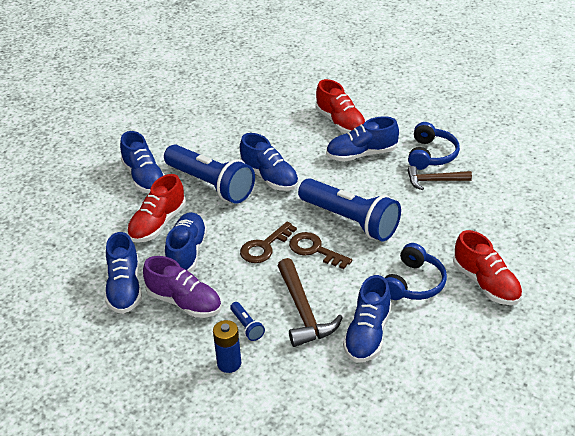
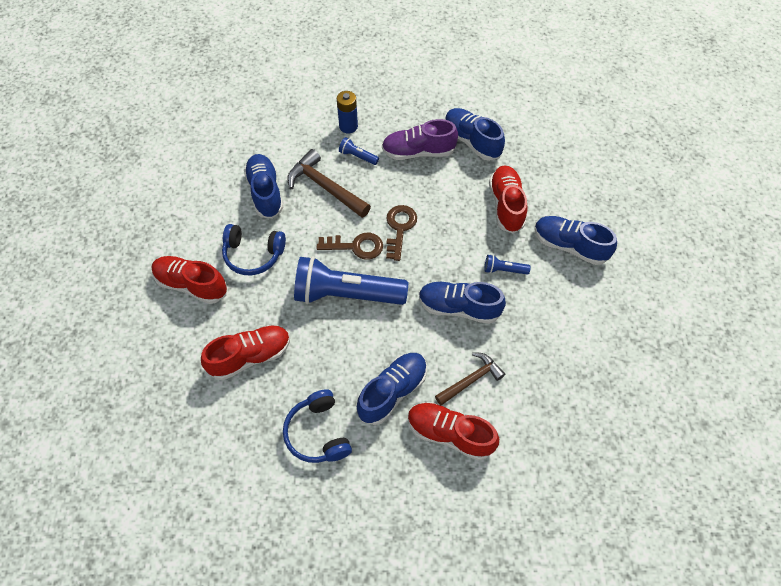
camera: 145 degrees right, 20 degrees up
blue flashlight [164,145,255,204] -> blue flashlight [484,255,531,275], size x0.41
blue shoe [165,212,207,273] -> none
blue headphones [385,243,447,300] -> blue headphones turned 75 degrees counterclockwise [222,224,286,275]
brown hammer [407,166,472,190] -> brown hammer moved to [435,353,505,405]
none -> red shoe [201,325,290,380]

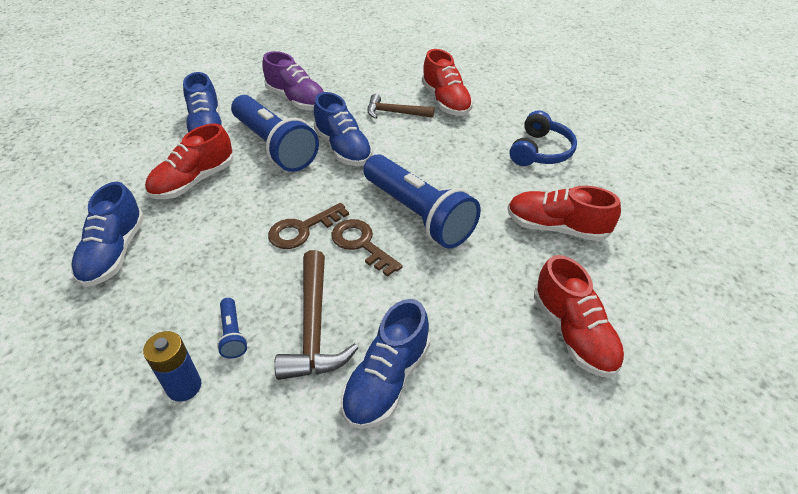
camera: 135 degrees left, 15 degrees down
blue headphones [222,224,286,275] -> none
blue shoe [357,353,427,425] -> none
purple shoe [382,119,458,160] -> purple shoe moved to [262,51,325,110]
blue flashlight [484,255,531,275] -> blue flashlight [231,95,319,172], size x2.43

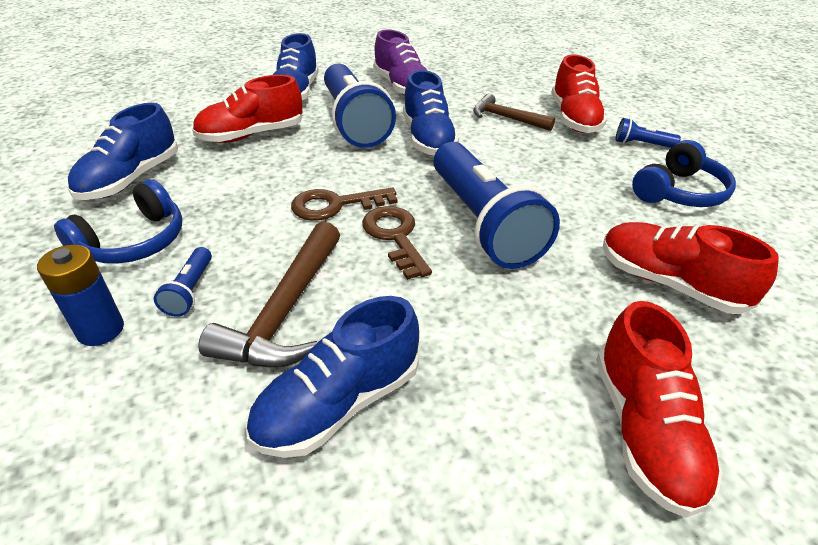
camera: 20 degrees right, 5 degrees down
none -> blue headphones [54,180,182,264]
none -> blue flashlight [616,118,681,148]

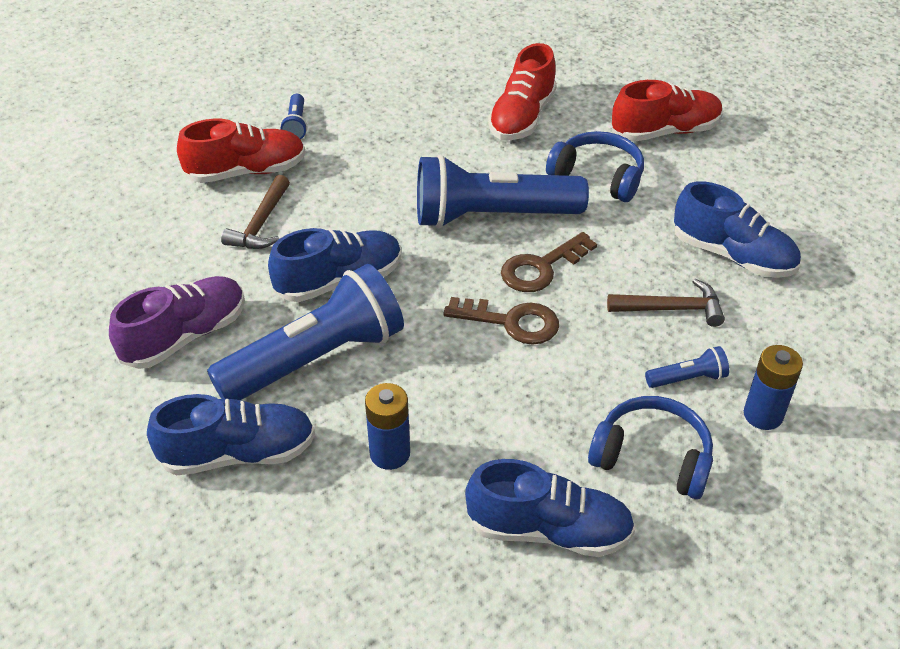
camera: 105 degrees left, 5 degrees up
red shoe [192,75,302,143] -> blue battery [365,383,410,470]
brown hammer [198,221,340,368] -> brown hammer [607,279,725,327], size x0.67
brown key [291,187,397,221] -> brown key turned 45 degrees counterclockwise [443,297,559,345]
blue flashlight [433,142,560,269] -> blue flashlight turned 150 degrees counterclockwise [417,154,589,229]
blue headphones [632,140,736,207] -> blue headphones moved to [546,131,644,202]

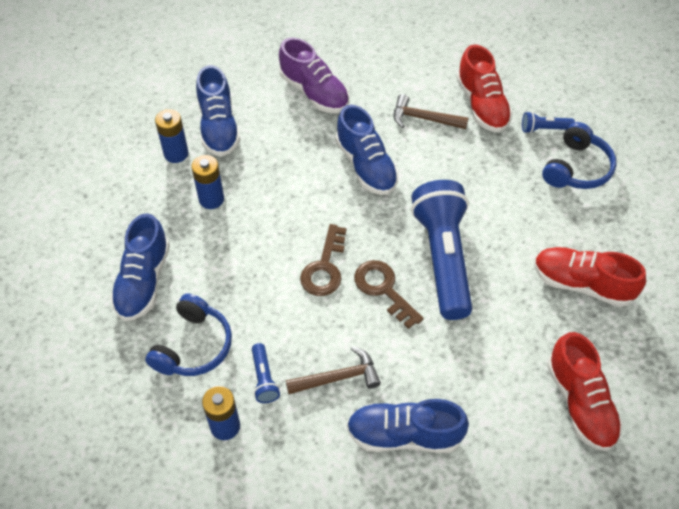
camera: 90 degrees right, 10 degrees up
blue flashlight [207,264,404,400] -> none
blue headphones [546,131,644,202] -> blue headphones moved to [542,122,616,189]
brown hammer [607,279,725,327] -> brown hammer turned 105 degrees counterclockwise [286,346,381,394]
blue shoe [674,181,801,278] -> blue shoe turned 60 degrees clockwise [347,399,469,453]
none -> blue battery [155,109,189,163]

